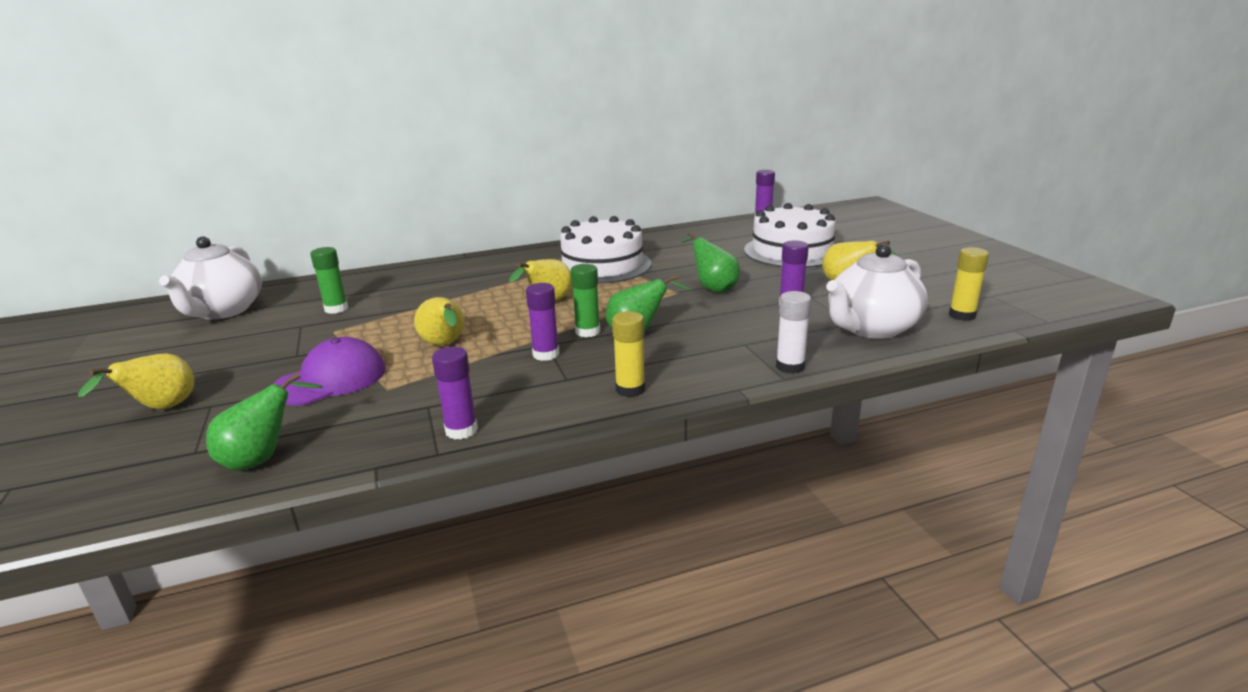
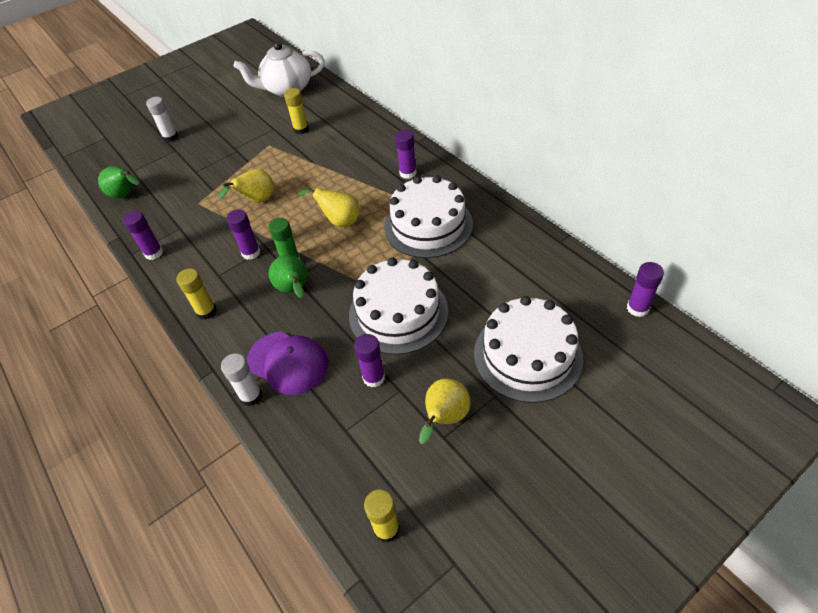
camera: 75 degrees right, 25 degrees up
yellow pear [78,353,194,409] -> white glue stick [146,97,178,142]
purple cap [272,337,386,406] -> purple cap moved to [247,332,328,395]
green glue stick [310,247,348,314] -> yellow glue stick [284,88,309,134]
green pear [681,231,740,293] -> white cake [349,258,448,355]
white teapot [826,244,928,339] -> none
none -> purple glue stick [395,130,416,179]

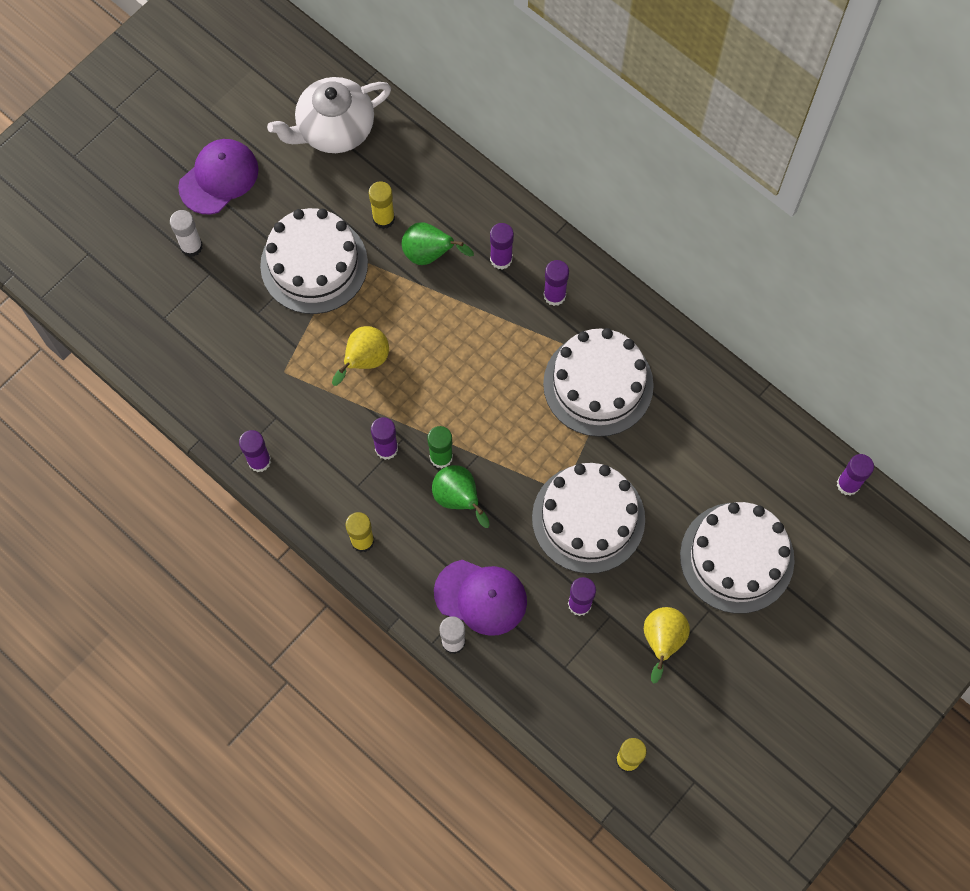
camera: 15 degrees left, 20 degrees up
green pear [98,166,140,198] -> green pear moved to [402,222,474,265]
yellow pear [298,186,360,227] -> none
none -> purple cap [178,139,259,215]
none -> white cake [260,208,368,314]
none -> purple glue stick [490,223,514,270]

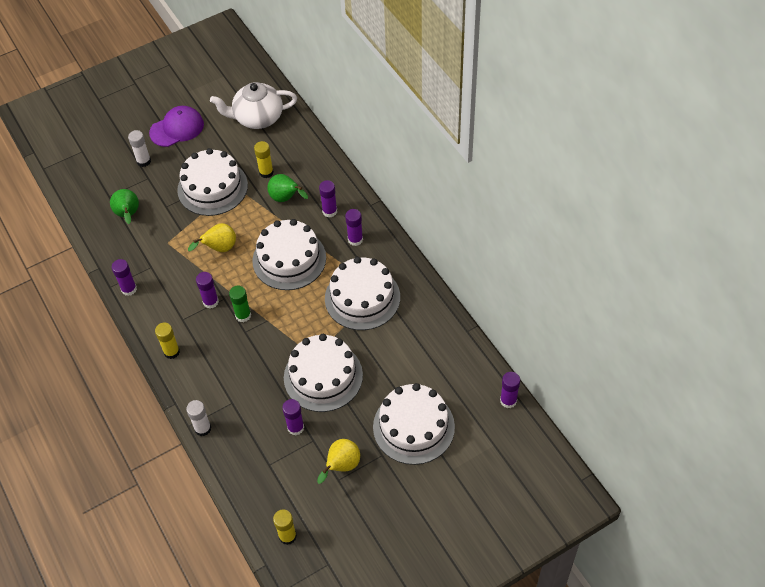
camera: 20 degrees right, 15 degrees down
green pear [432,465,490,528] -> green pear moved to [110,189,139,224]
purple cap [434,560,527,636] -> none
none -> white cake [252,219,326,290]

